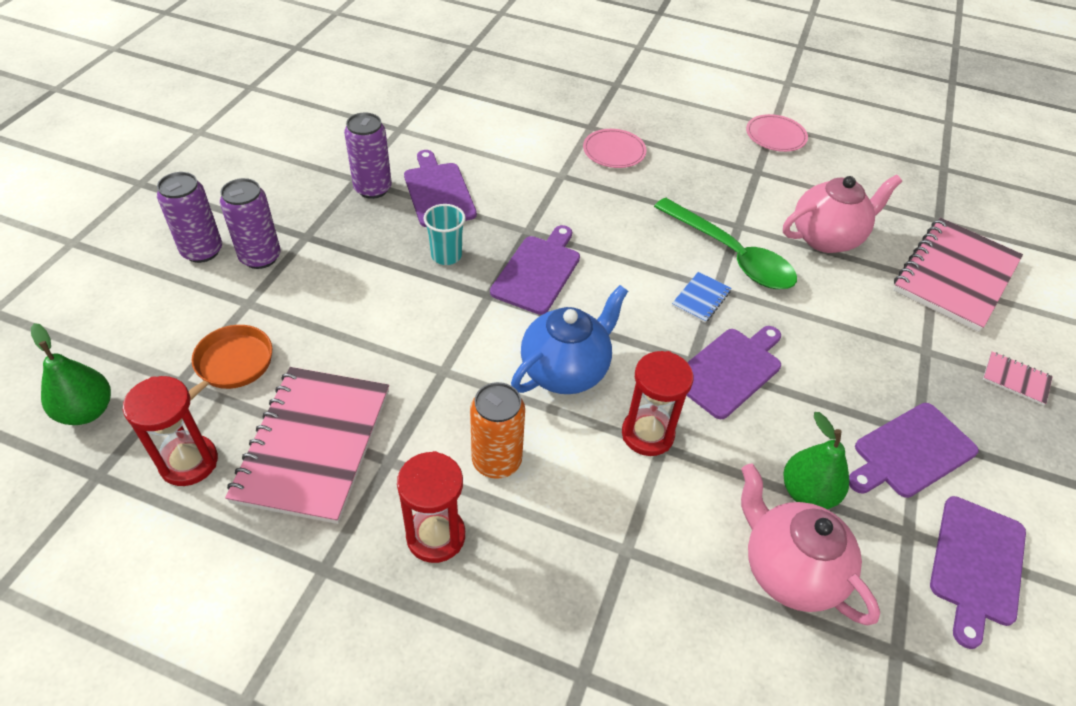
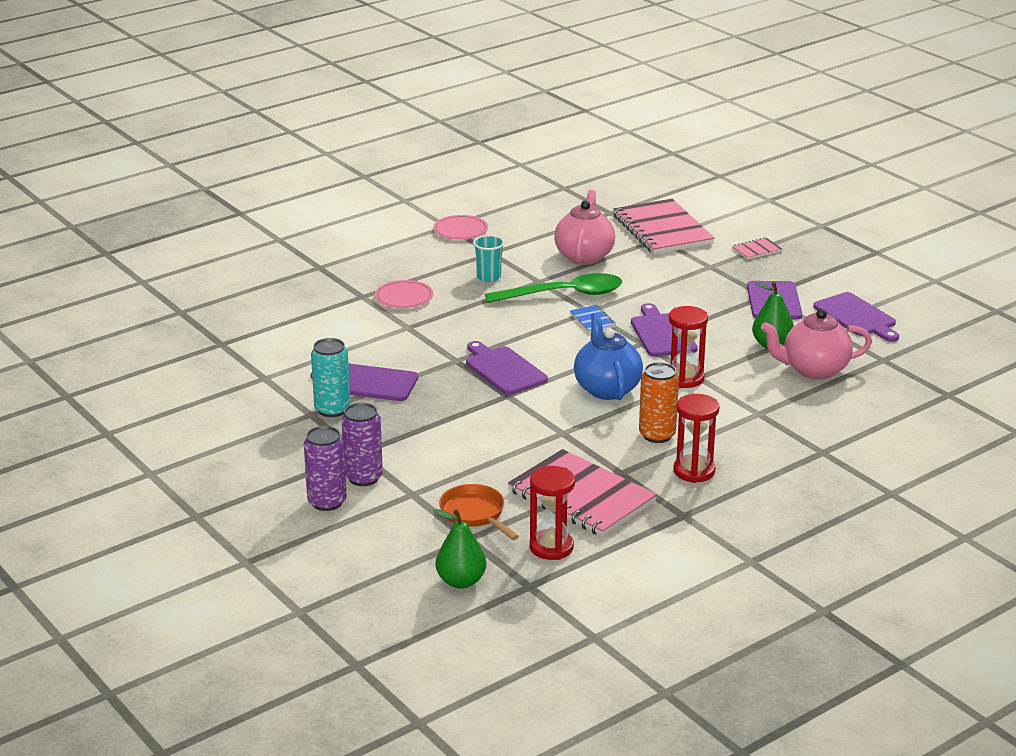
camera: 55 degrees left, 20 degrees down
purple can [344,113,392,199] -> turquoise can [311,338,350,417]
turquoise cup [424,204,466,265] -> turquoise cup moved to [473,235,505,282]

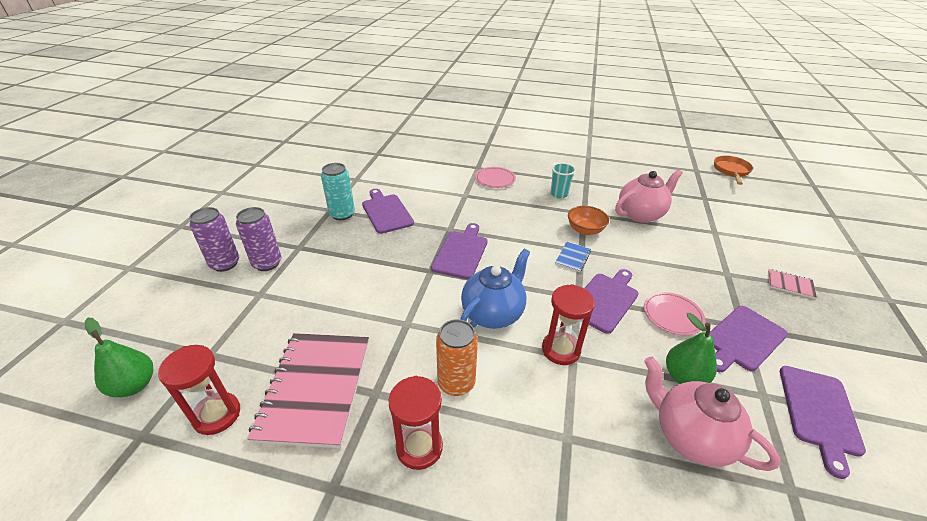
camera: 50 degrees right, 10 degrees up
pink plate [433,215,488,240] -> pink plate moved to [644,292,705,335]
orange pan [439,484,519,540] -> orange pan moved to [714,155,753,185]
green spoon [485,273,622,303] -> orange bowl [568,206,609,235]
pink notebook [613,199,715,254] -> none

